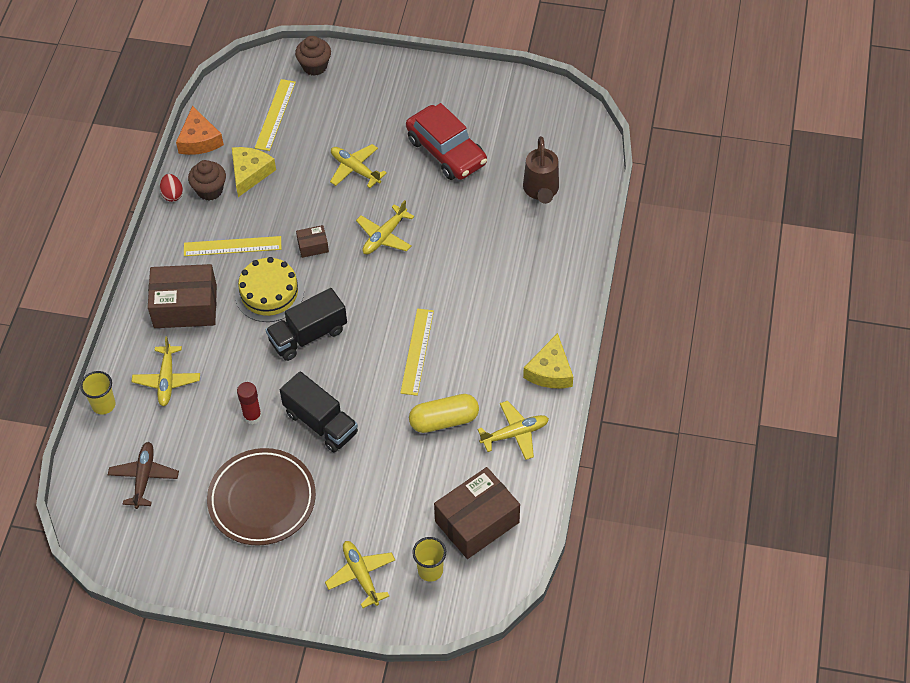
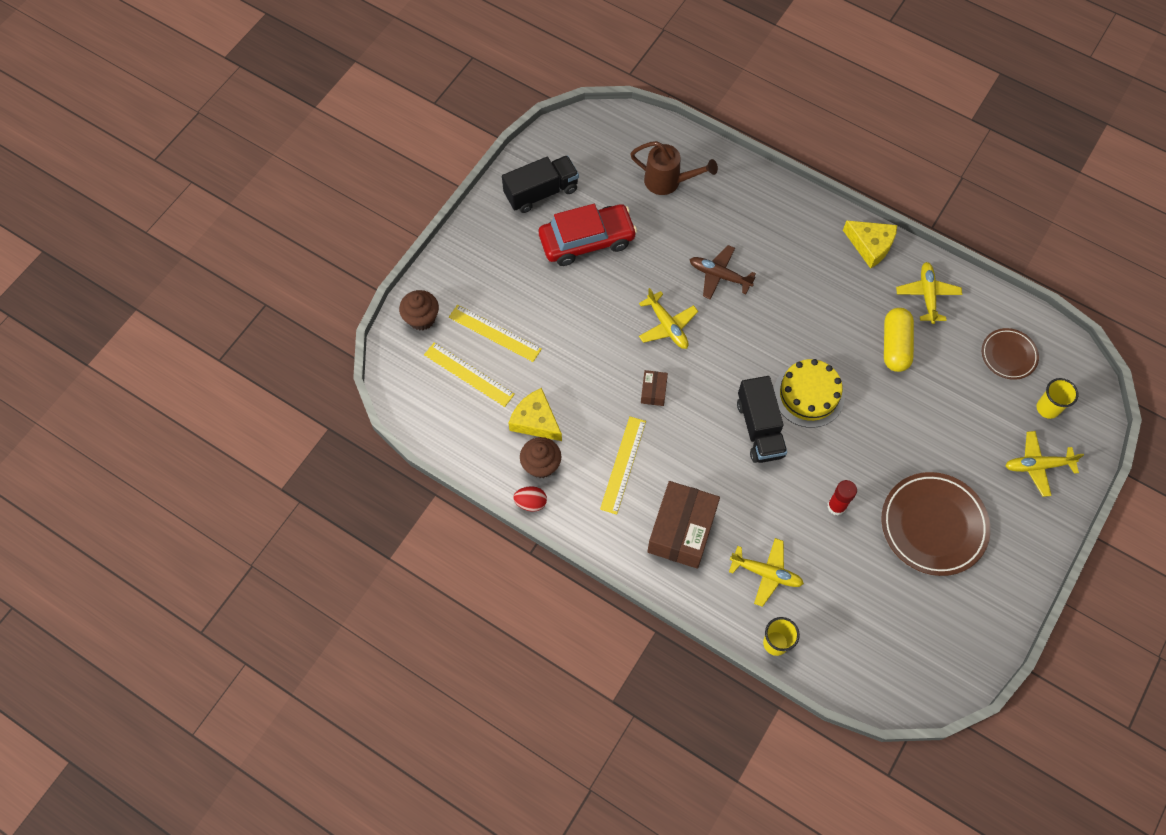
camera: 70 degrees left, 10 degrees up
brown plane [108,442,179,509] -> brown plane moved to [689,245,756,299]
orange cheese [176,106,224,155] -> none
yellow cake [235,257,304,322] -> yellow cake moved to [774,359,845,428]
black truck [280,371,358,452] -> black truck moved to [502,155,579,213]
yellow plane [330,144,387,188] -> none
yellow ruler [400,308,434,396] -> yellow ruler moved to [449,305,542,362]
brown box [434,467,520,559] -> brown plate [982,328,1039,380]

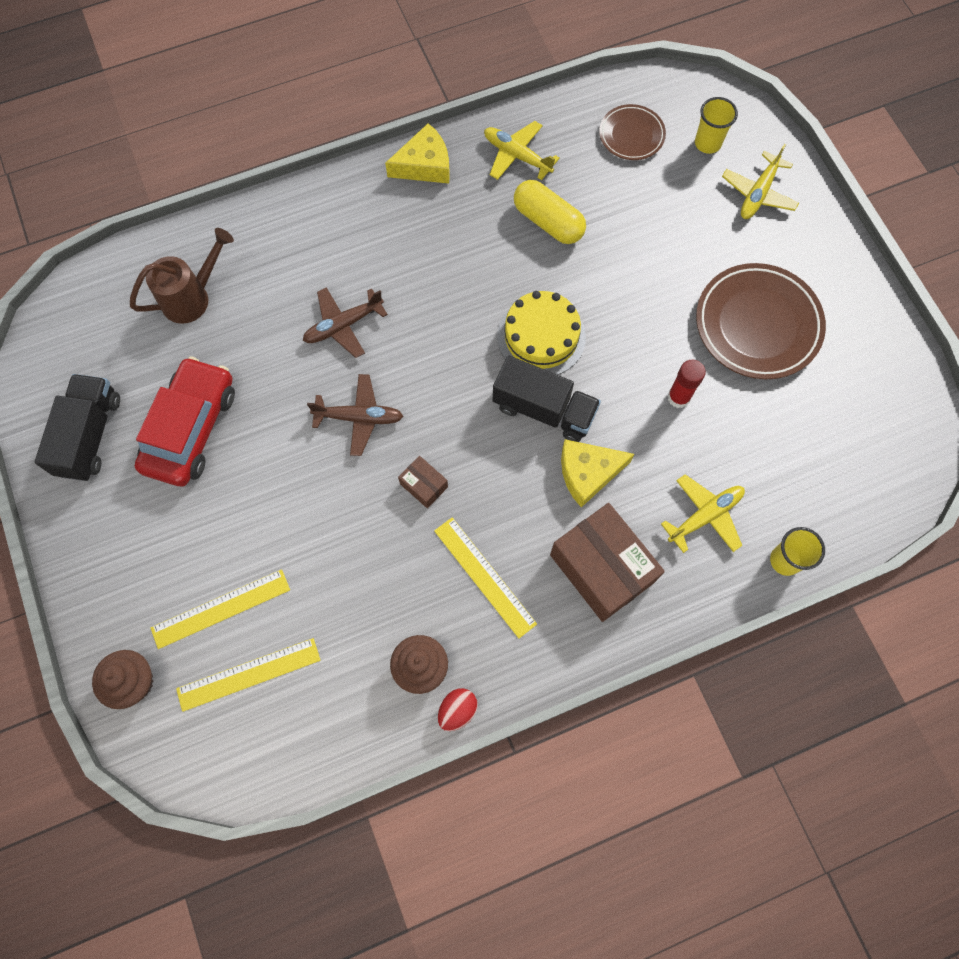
camera: 55 degrees left, 5 degrees up
yellow cheese [509,388,562,441] -> yellow cheese moved to [561,439,634,507]
yellow plane [639,288,698,349] -> brown plane [307,374,403,456]

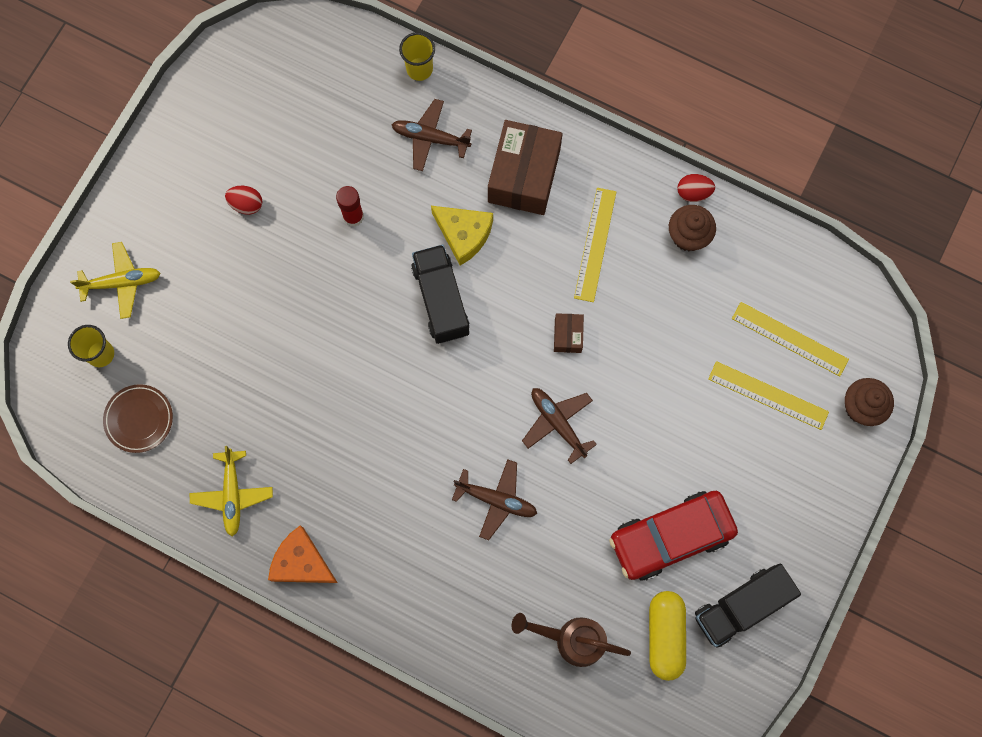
camera: 130 degrees left, 5 degrees up
yellow cheese [385,123,450,183] -> orange cheese [268,525,338,583]
yellow cake [497,291,586,375] -> none
yellow capsule [514,180,586,244] -> yellow capsule moved to [649,591,686,681]
yellow plane [661,474,745,553] -> brown plane [392,99,472,171]
brown plate [696,263,826,379] -> red egg [225,186,262,215]

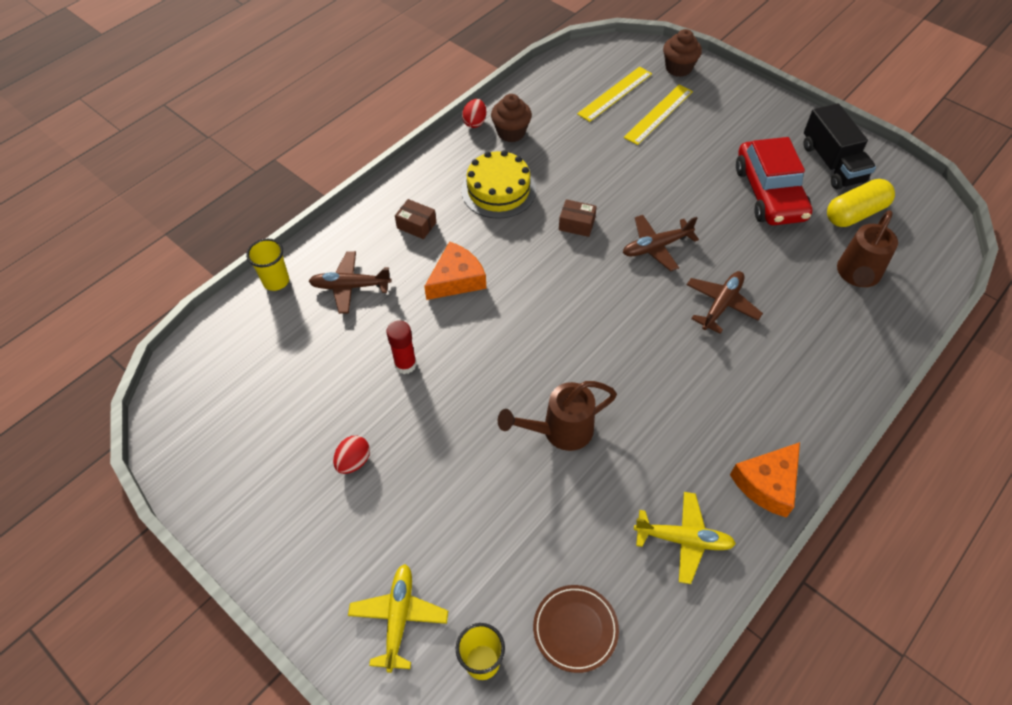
camera: 75 degrees left, 20 degrees down
brown plane [392,99,472,171] -> brown plane turned 60 degrees clockwise [309,251,392,314]
black truck [411,244,469,344] -> none
yellow cheese [431,206,493,266] -> orange cheese [424,241,486,300]
brown box [488,120,562,215] -> brown box [395,199,436,239], size x0.46
yellow ruler [574,188,616,302] -> yellow cake [461,150,536,219]
yellow capsule [649,591,686,681] -> yellow capsule turned 45 degrees counterclockwise [827,179,895,227]
none -> brown watering can [498,381,617,451]

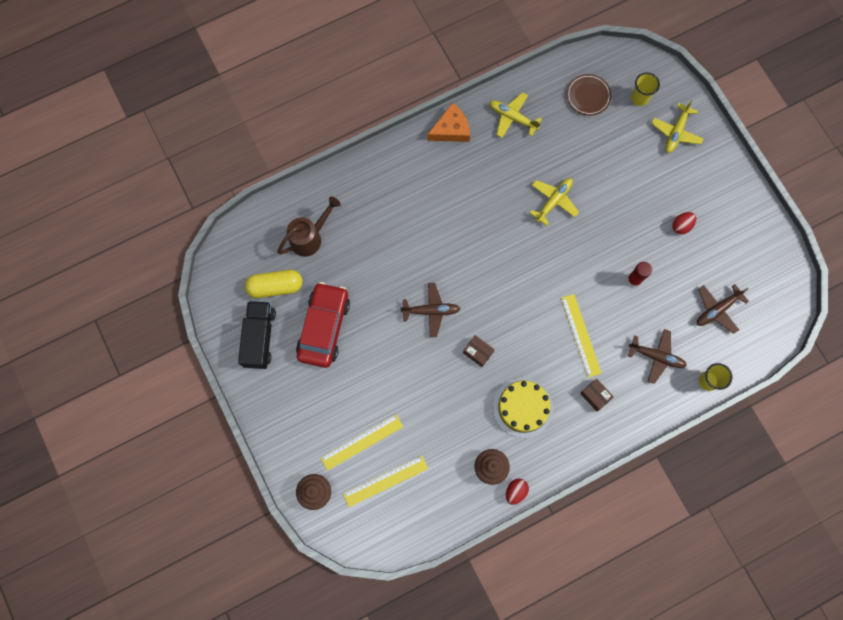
camera: 160 degrees left, 20 degrees up
orange cheese [424,241,486,300] -> yellow ruler [561,294,602,378]
brown watering can [498,381,617,451] -> yellow plane [530,178,579,226]
brown plane [687,271,763,334] -> brown plane moved to [697,284,749,334]

